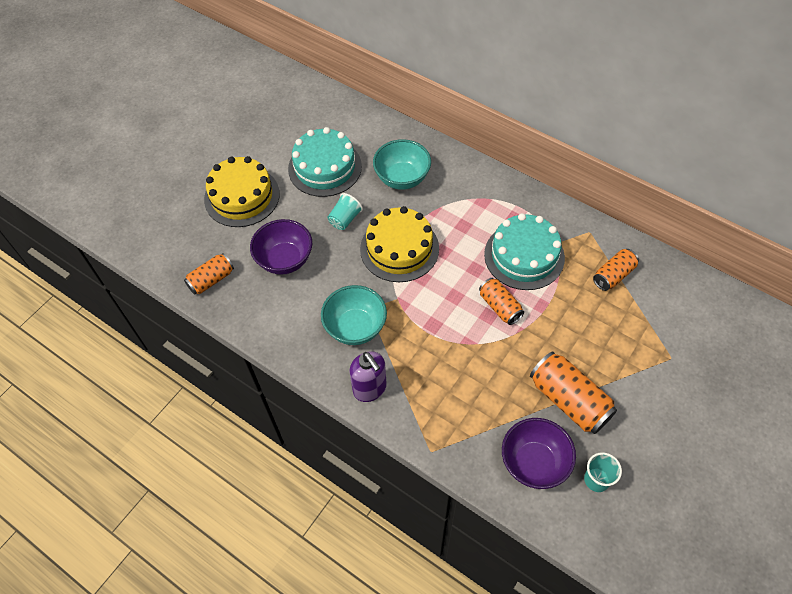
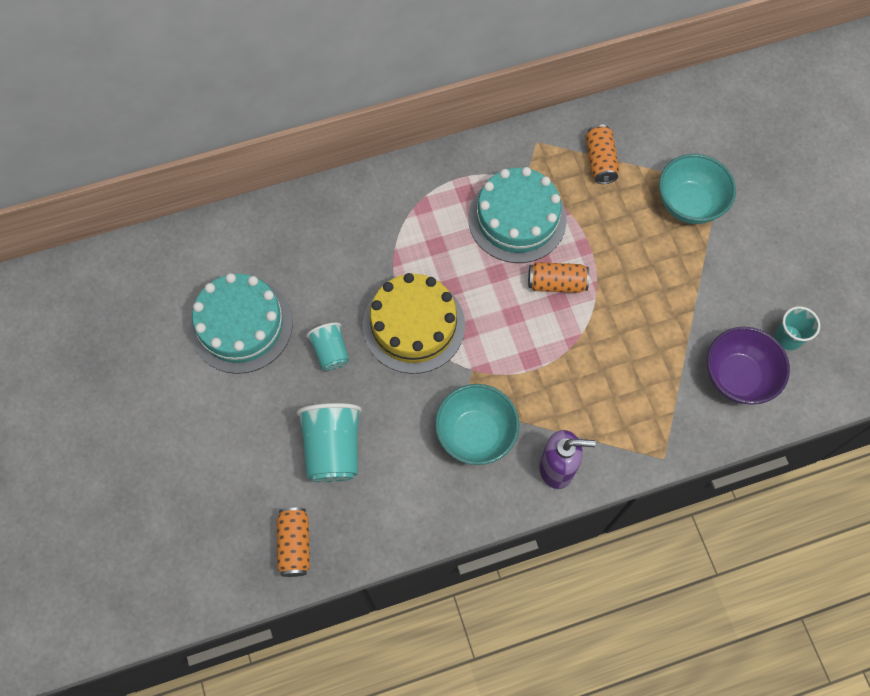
camera: 55 degrees left, 10 degrees up
yellow cake [204,156,280,227] -> none
purple bowl [250,219,312,275] -> turquoise cup [297,403,362,482]
turquoise bowl [373,139,431,190] -> turquoise bowl moved to [659,154,736,224]
orange can [530,352,617,434] -> none

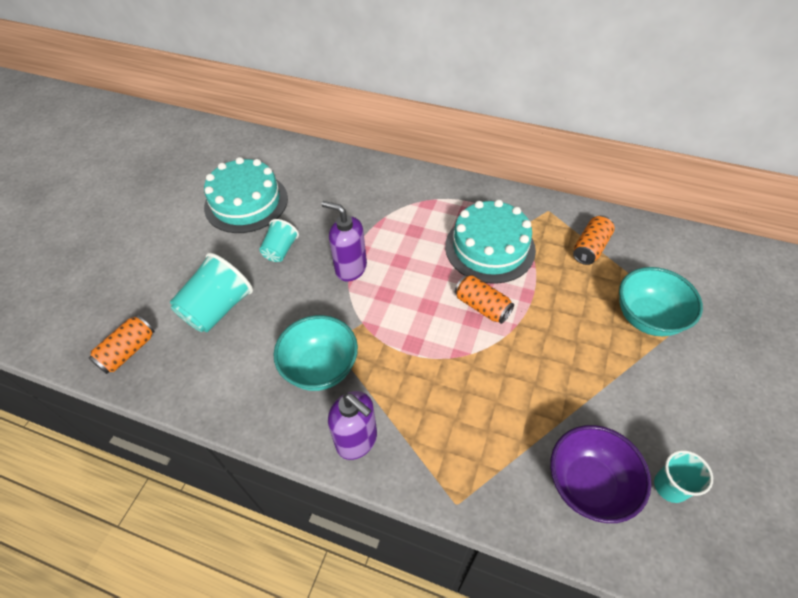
camera: 40 degrees right, 15 degrees down
yellow cake [363,273,465,374] -> purple soap dispenser [322,201,367,282]

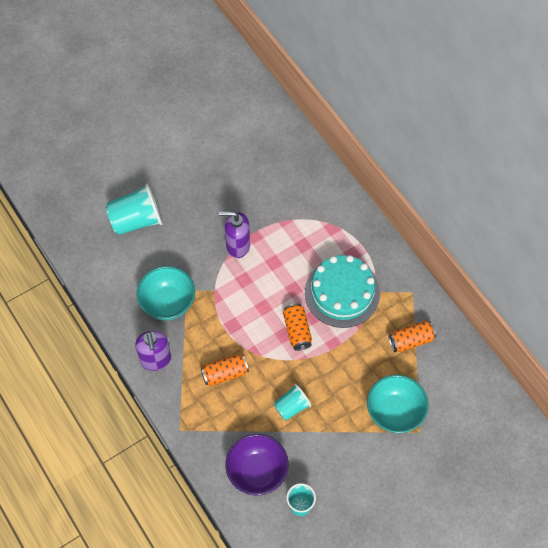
camera: 35 degrees right, 10 degrees up
orange can [89,315,155,374] -> orange can moved to [201,354,249,386]
turquoise cake [204,157,288,233] -> none
turquoise cup [259,219,299,262] -> turquoise cup moved to [274,384,311,420]
purple soap dispenser [322,201,367,282] -> purple soap dispenser turned 60 degrees counterclockwise [219,211,250,258]

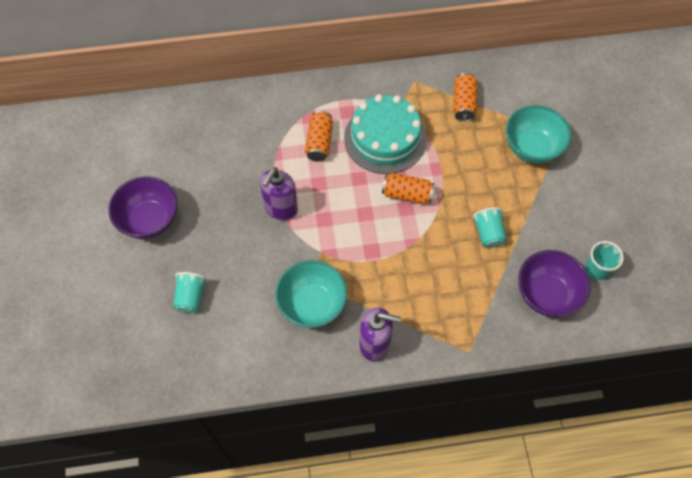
camera: 65 degrees left, 0 degrees up
turquoise cup [106,184,163,235] -> turquoise cup [173,272,207,313], size x0.59
orange can [201,354,249,386] -> orange can moved to [305,111,333,162]
none -> purple bowl [108,176,177,239]

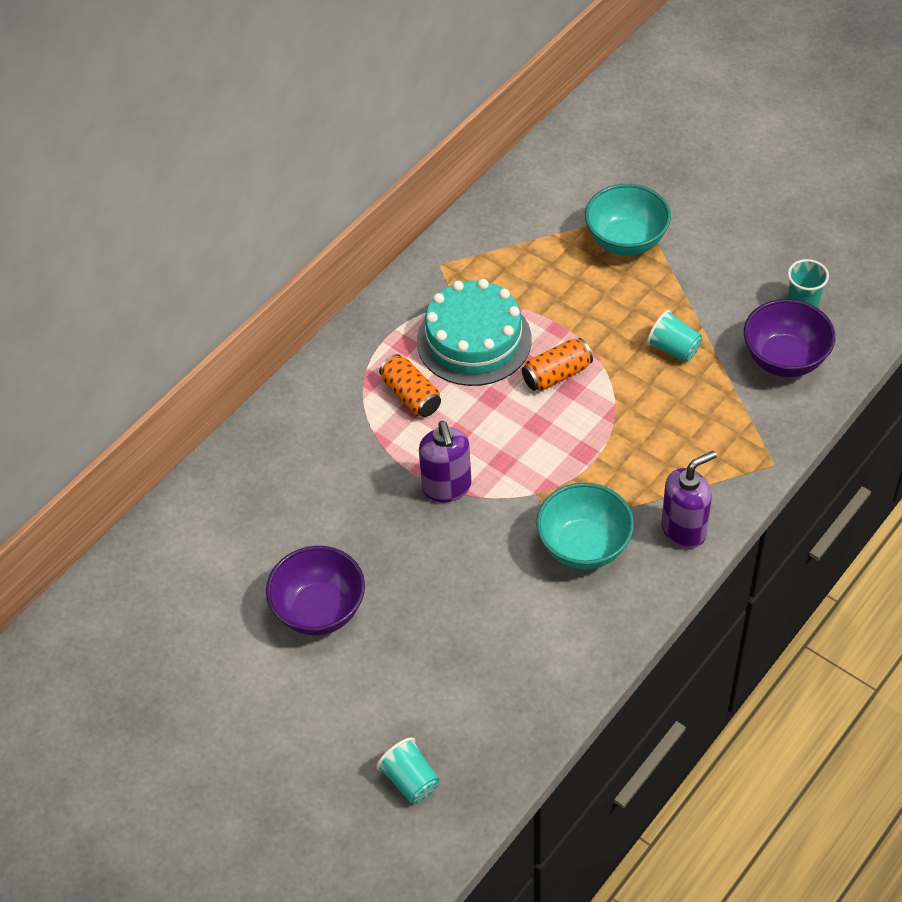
camera: 40 degrees left, 10 degrees down
turquoise cup [173,272,207,313] -> turquoise cup moved to [376,737,439,803]
orange can [453,73,477,122] -> none

